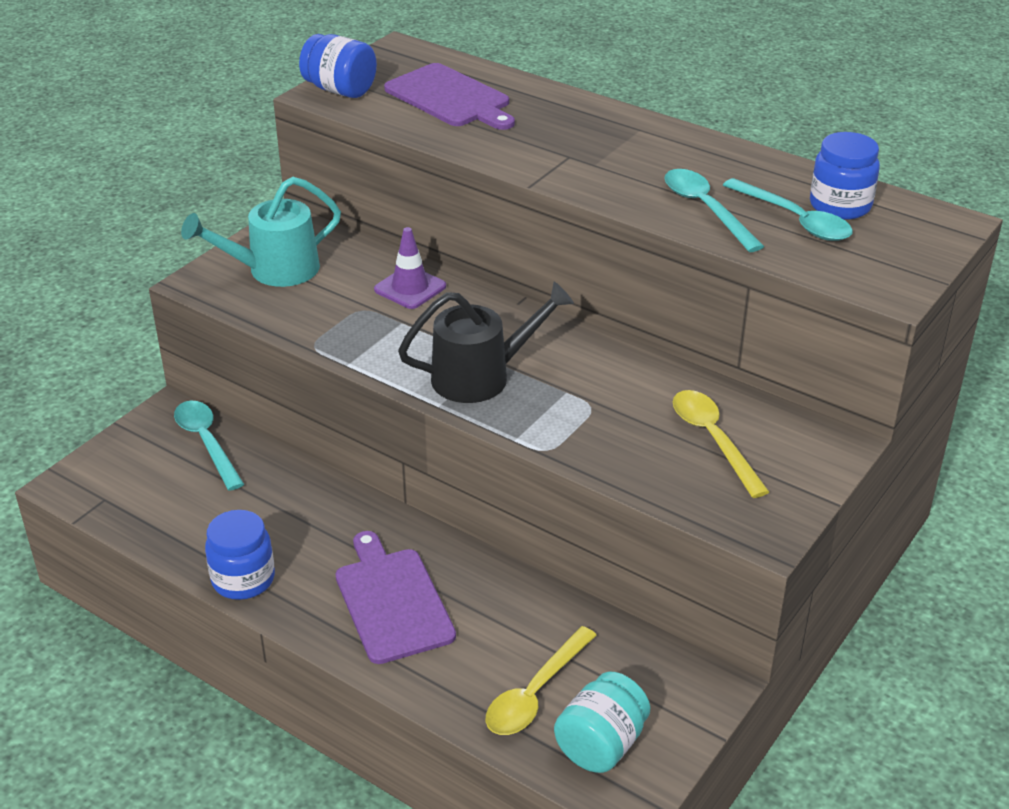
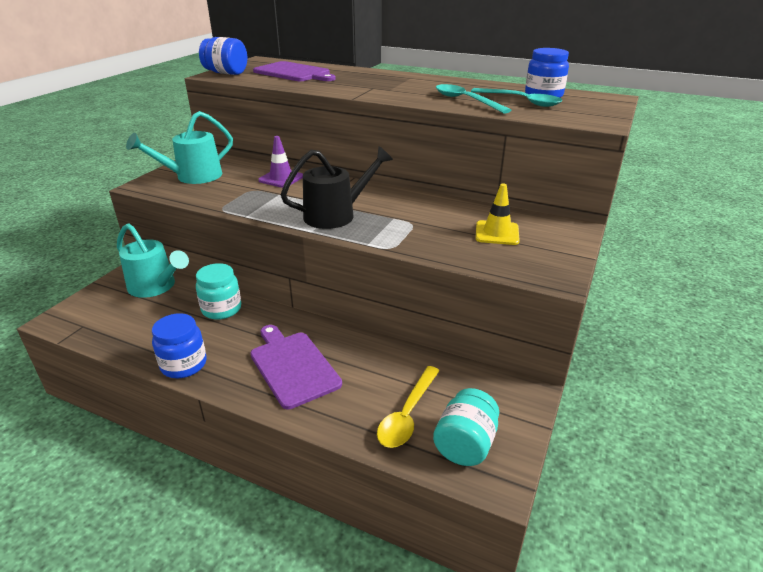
camera: 10 degrees left, 5 degrees down
turquoise spoon [174,401,244,491] -> turquoise watering can [117,223,189,298]
yellow spoon [673,390,769,498] -> yellow traffic cone [476,184,520,245]
none -> turquoise jar [196,263,241,320]

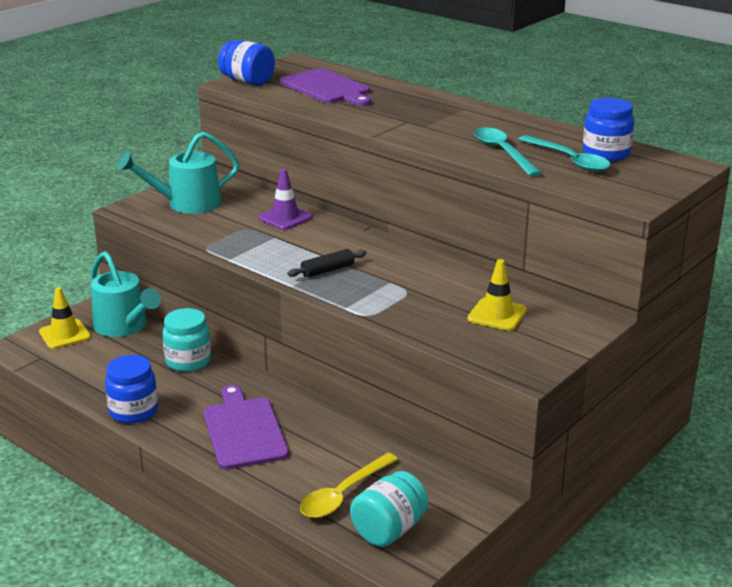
camera: 15 degrees right, 5 degrees down
black watering can [281,146,393,229] -> black rolling pin [287,249,366,278]
none -> yellow traffic cone [39,287,91,349]

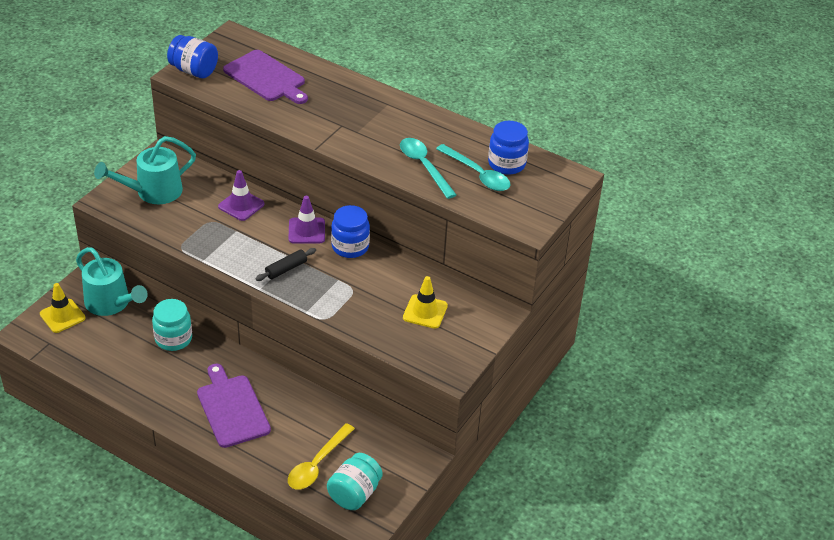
camera: 10 degrees left, 15 degrees up
blue jar [105,355,158,424] -> blue jar moved to [331,205,370,258]
none -> purple traffic cone [289,196,325,243]

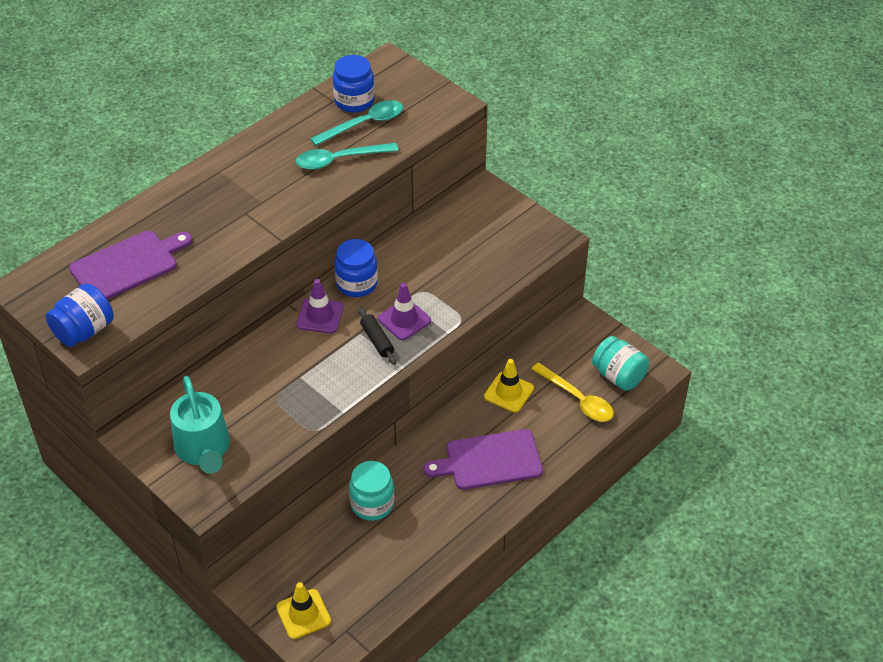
camera: 75 degrees left, 5 degrees up
turquoise watering can [76,247,148,316] -> none
purple traffic cone [218,170,265,221] -> purple traffic cone moved to [378,283,431,340]
yellow traffic cone [403,276,448,329] -> yellow traffic cone moved to [484,359,534,413]

